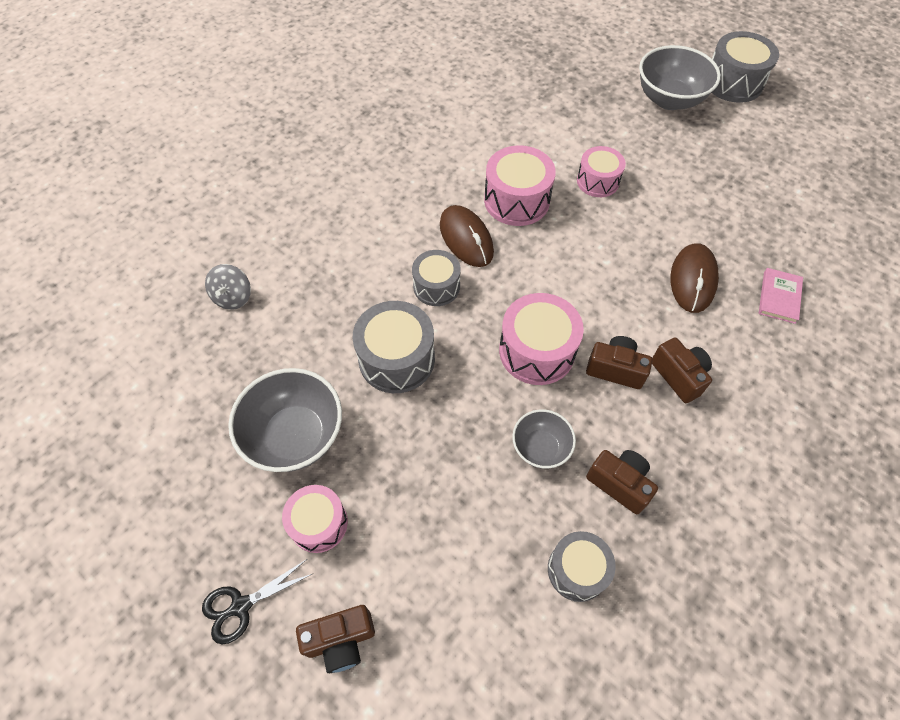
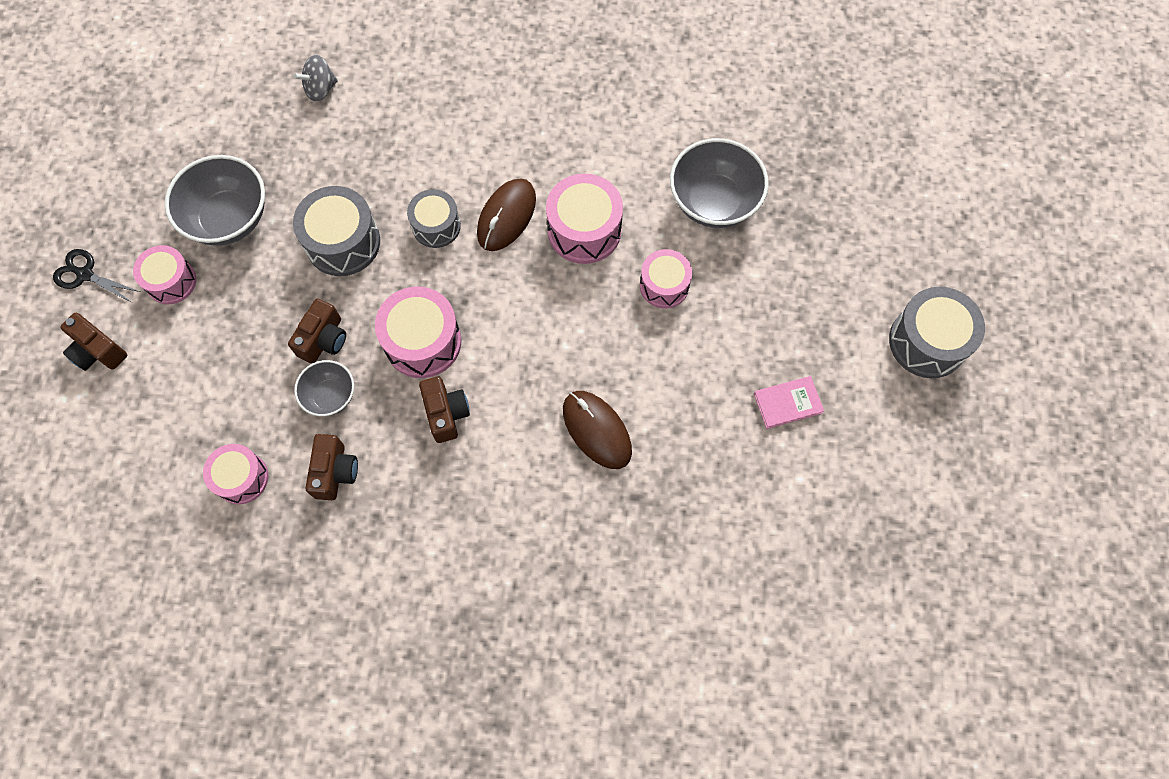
camera: 55 degrees right, 10 degrees up
grey drum [548,531,616,602] -> pink drum [203,444,268,504]
grey bowl [639,45,721,110] -> grey bowl moved to [670,138,769,228]
brown camera [652,337,712,403] -> brown camera moved to [288,299,346,363]
brown mouse [671,243,719,313] -> brown mouse turned 75 degrees clockwise [563,391,632,469]
pink book [759,268,803,324] -> pink book moved to [754,376,824,429]

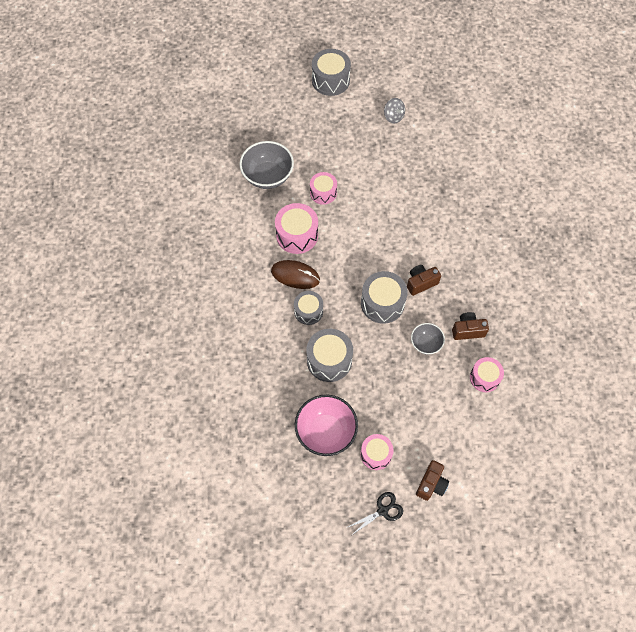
camera: 100 degrees left, 5 degrees down
black scissors [53,249,140,302] -> black scissors turned 135 degrees counterclockwise [346,492,403,535]
grey bowl [165,155,265,246] -> pink bowl [295,395,358,456]
brown camera [288,299,346,363] -> none
grey spinning top [294,55,338,102] -> grey spinning top moved to [384,98,405,124]
pink drum [375,287,462,378] -> grey drum [361,271,408,324]
brown mouse [563,391,632,469] -> none
pink book [754,376,824,429] -> none

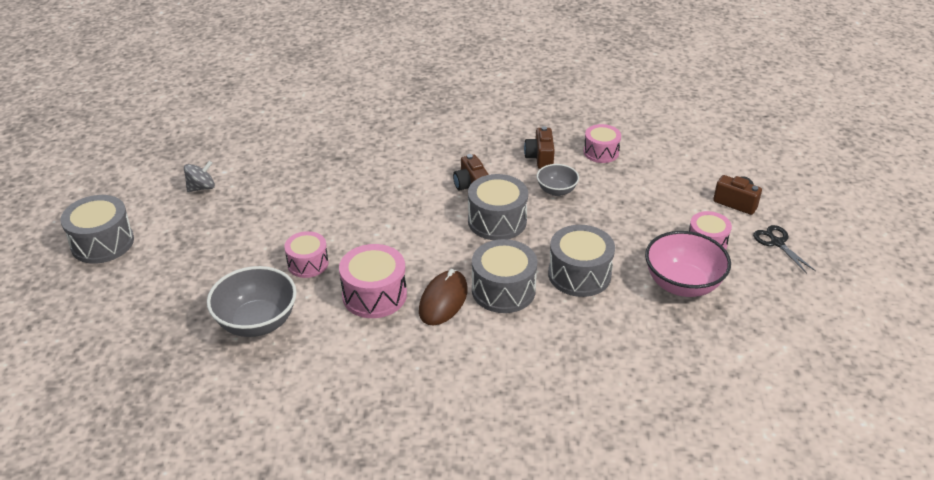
camera: 85 degrees left, 25 degrees down
grey drum [294,291,323,325] -> grey drum [472,239,538,313], size x1.52

